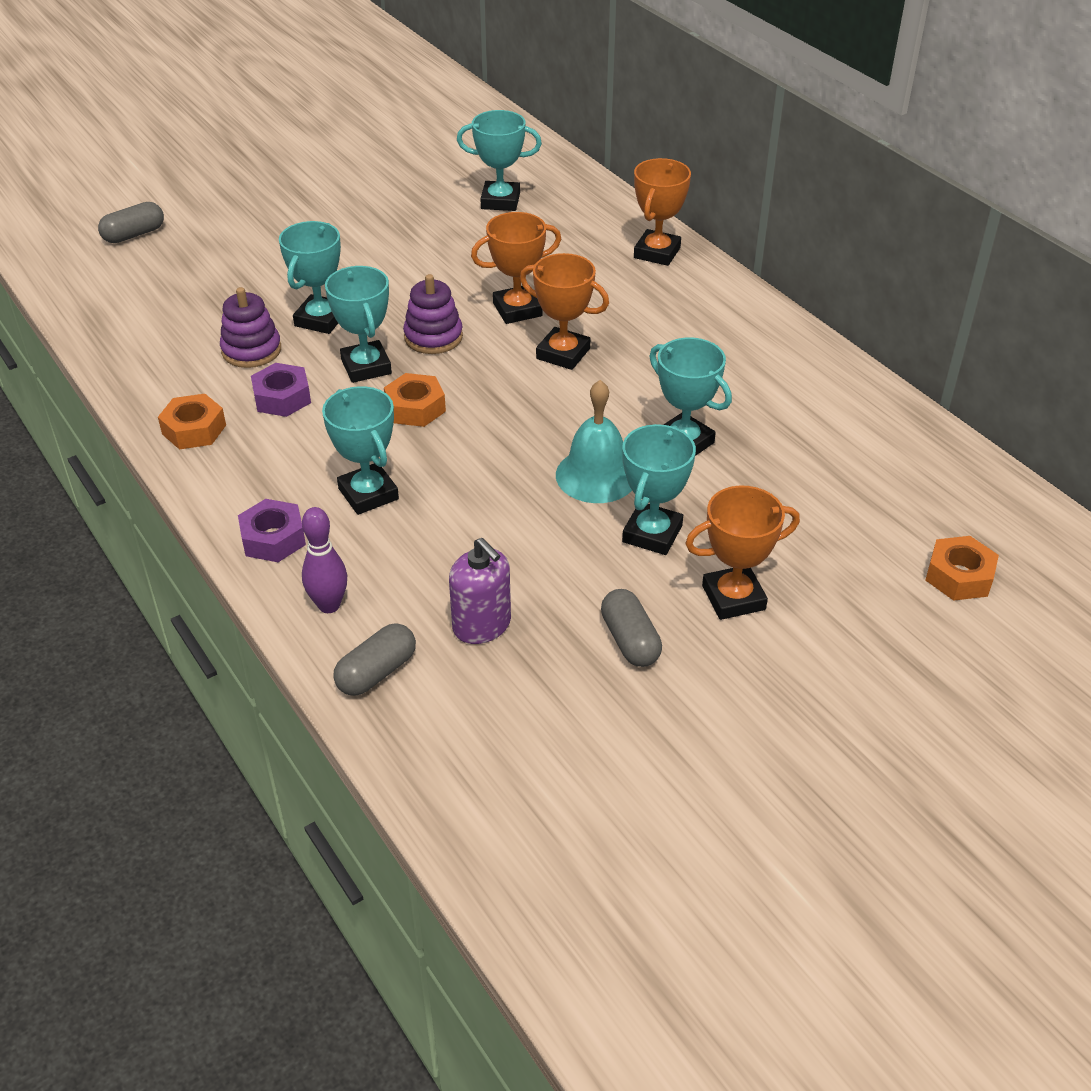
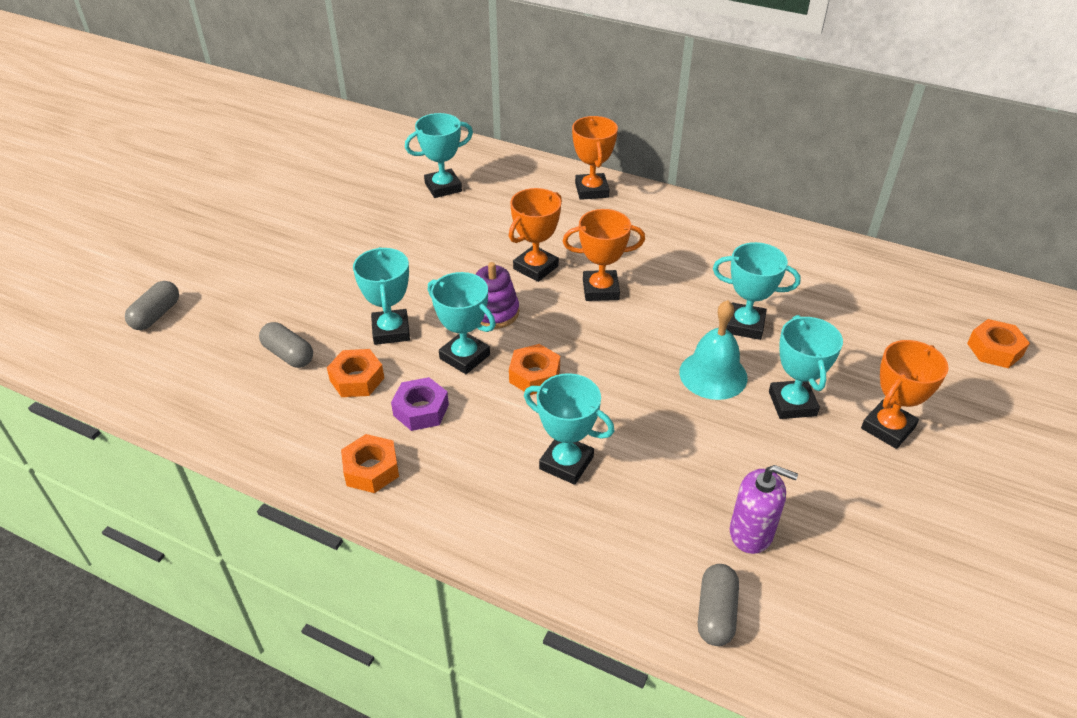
camera: 30 degrees left, 0 degrees up
purple stacking toy [220,287,281,368] -> orange nut [327,349,384,397]
purple nut [238,499,306,562] -> none
purple bowling pin [302,507,347,613] -> none
grey capsule [601,589,662,667] -> grey capsule moved to [259,322,313,368]

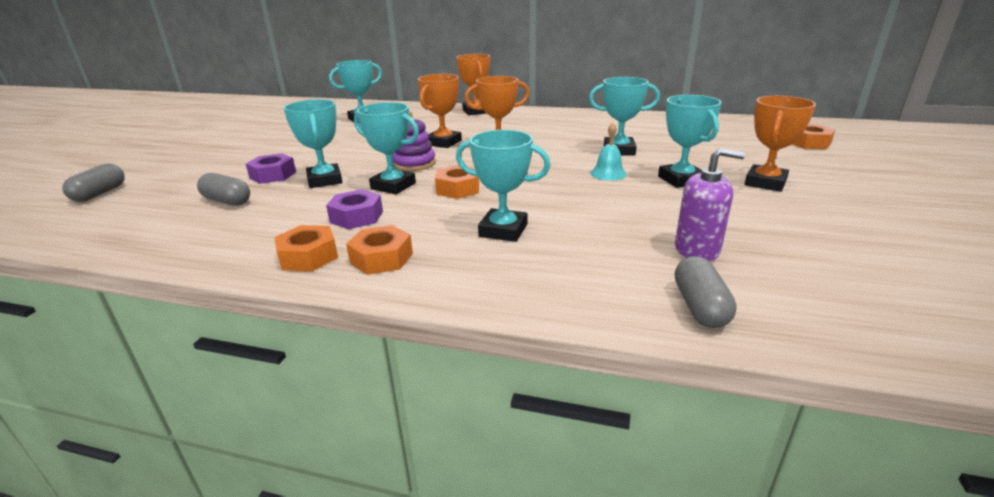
camera: 10 degrees left, 15 degrees down
orange nut [327,349,384,397] -> orange nut moved to [346,225,413,275]
turquoise bell [679,300,748,400] -> turquoise bell [591,123,627,181], size x0.62
none -> purple nut [246,153,296,184]

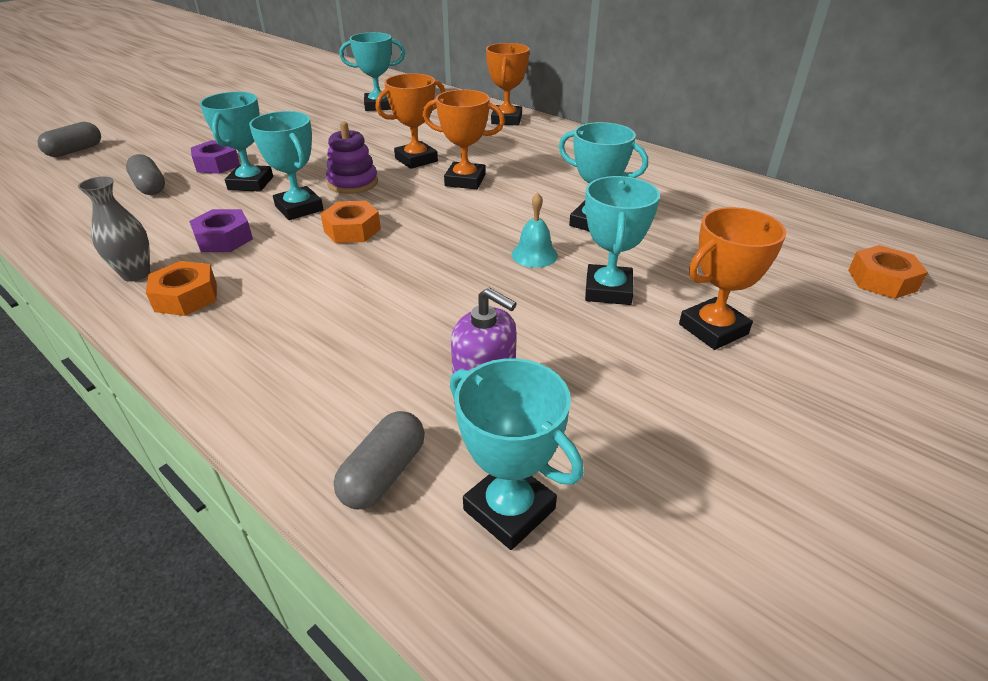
camera: 25 degrees right, 10 degrees up
orange nut [274,225,338,271] -> grey vase [78,176,150,282]
turquoise trophy [456,130,551,242] -> turquoise trophy moved to [450,358,584,550]

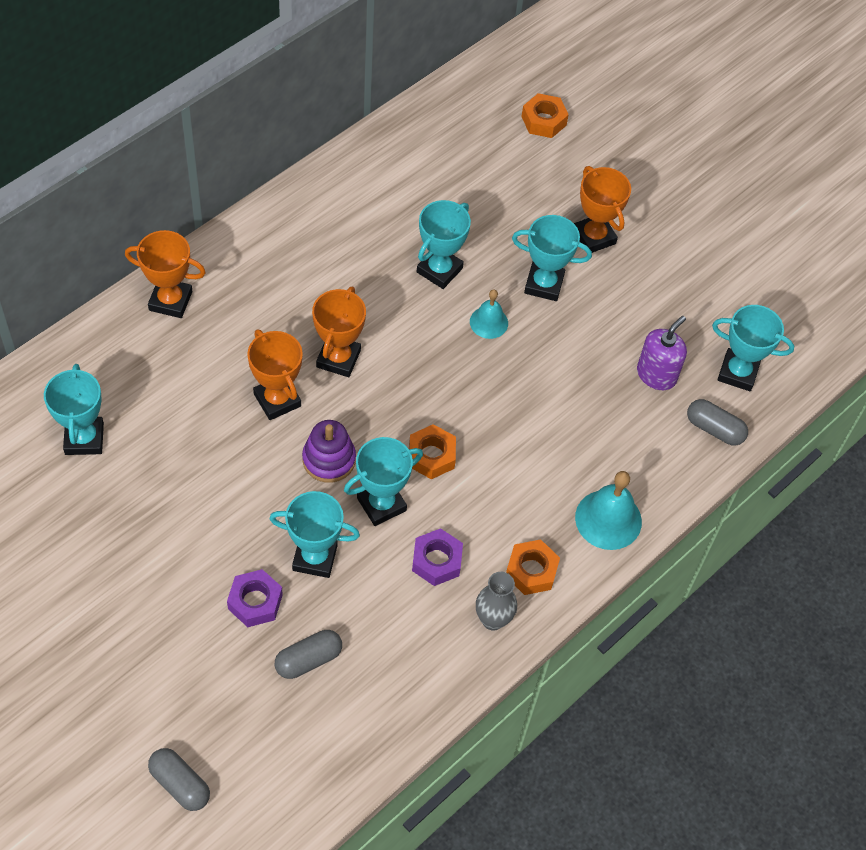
camera: 90 degrees left, 20 degrees up
turquoise trophy [450,358,584,550] -> turquoise trophy turned 60 degrees clockwise [712,305,794,391]
none -> turquoise bell [575,471,642,550]

